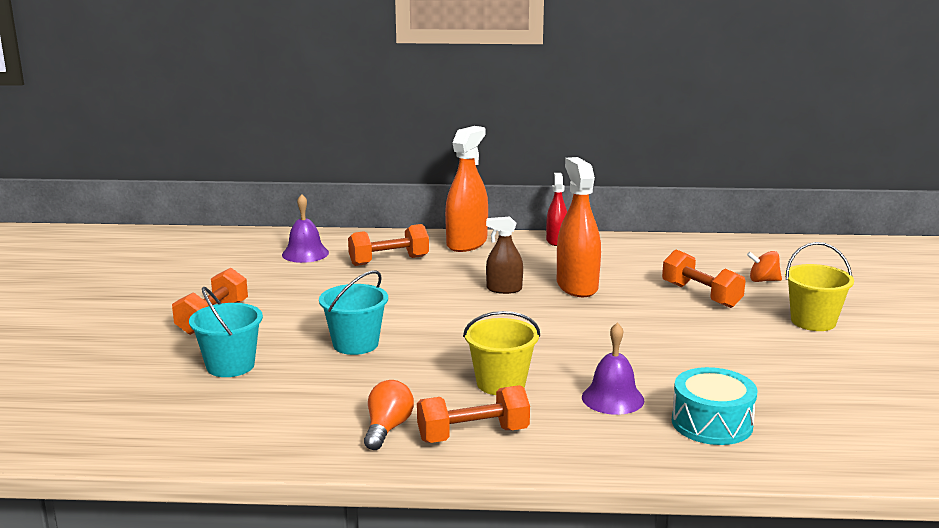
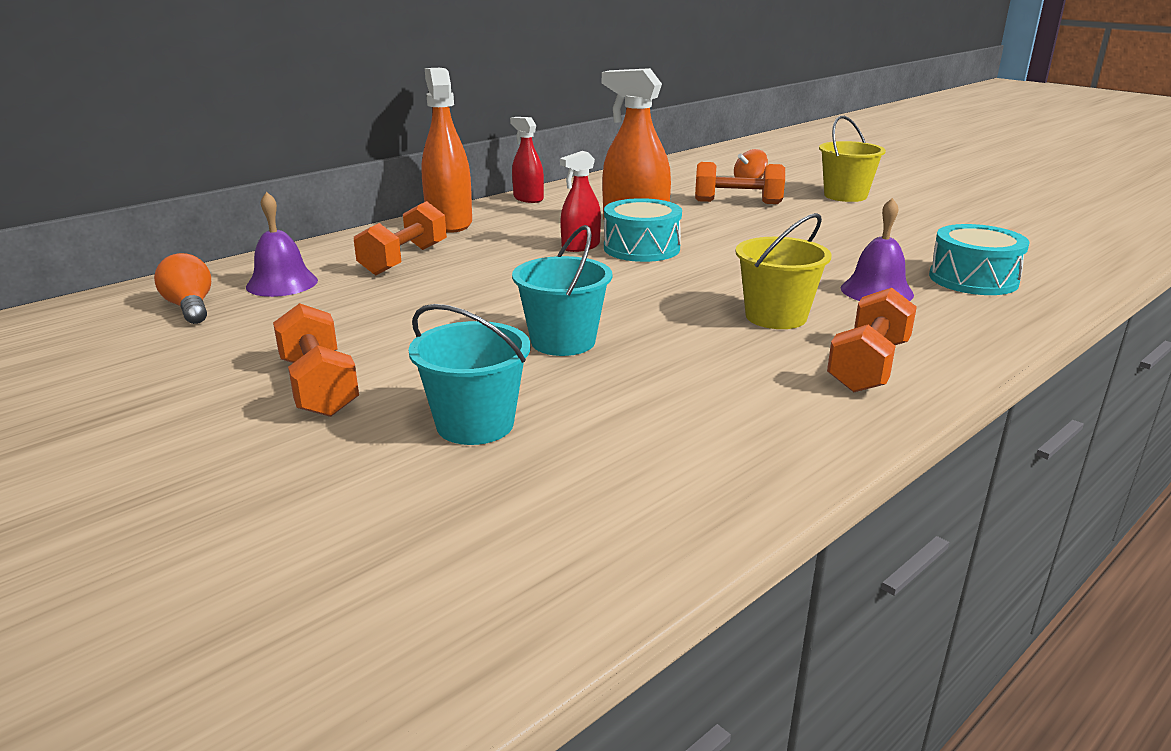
camera: 45 degrees left, 5 degrees up
orange light bulb [364,380,414,450] -> orange light bulb moved to [154,253,211,324]
brown spray bottle [486,217,523,294] -> red spray bottle [560,151,601,252]
none -> turquoise drum [604,198,682,262]

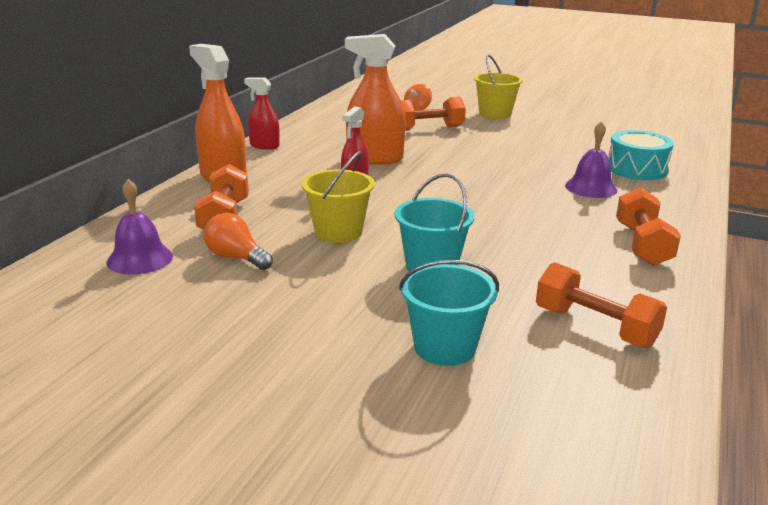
camera: 25 degrees left, 0 degrees up
orange light bulb [154,253,211,324] -> orange light bulb moved to [204,213,273,270]
orange dumbbell [273,303,359,417] -> orange dumbbell moved to [536,262,667,348]
turquoise drum [604,198,682,262] -> none
yellow bucket [735,213,832,329] -> yellow bucket moved to [301,151,375,243]

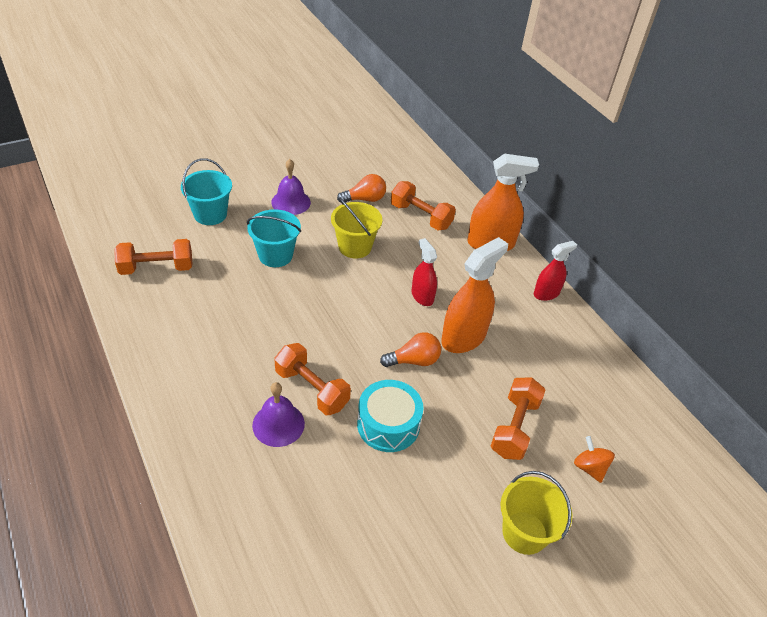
camera: 125 degrees right, 20 degrees up
purple bell [107,179,173,275] -> purple bell moved to [271,159,311,215]
turquoise drum [608,130,674,180] -> turquoise drum moved to [357,380,424,452]
orange dumbbell [616,187,681,266] -> orange dumbbell moved to [274,343,351,415]
none -> orange light bulb [380,332,441,367]

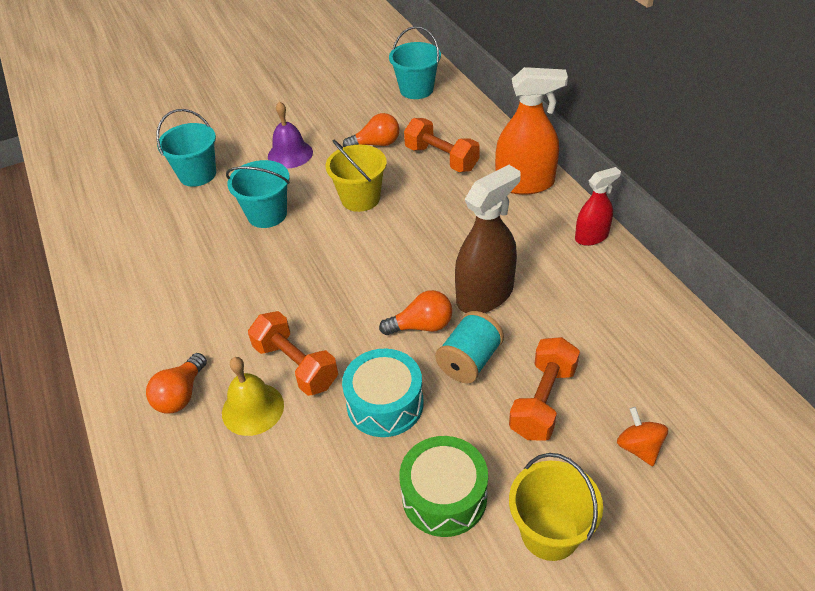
camera: 10 degrees right, 0 degrees up
orange dumbbell [114,239,192,275] -> none
purple bell [252,382,305,447] -> yellow bell [222,357,284,436]
red spray bottle [412,238,437,306] -> none
orange spray bottle [441,237,508,353] -> brown spray bottle [455,165,521,313]
none -> orange light bulb [146,353,207,414]
none -> turquoise bucket [389,26,441,99]
none -> green drum [399,436,488,537]
none -> turquoise spool [435,311,504,383]

